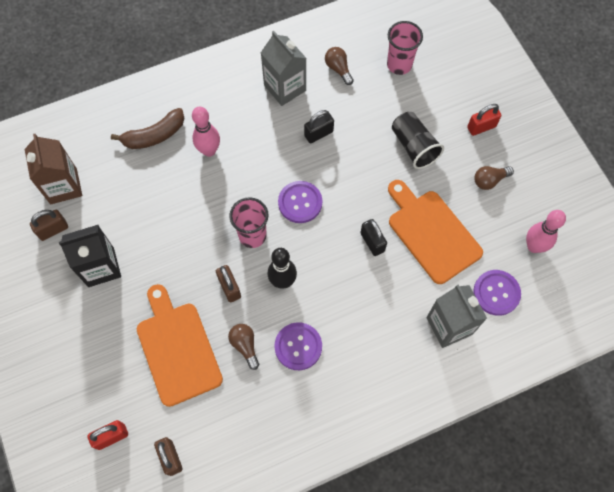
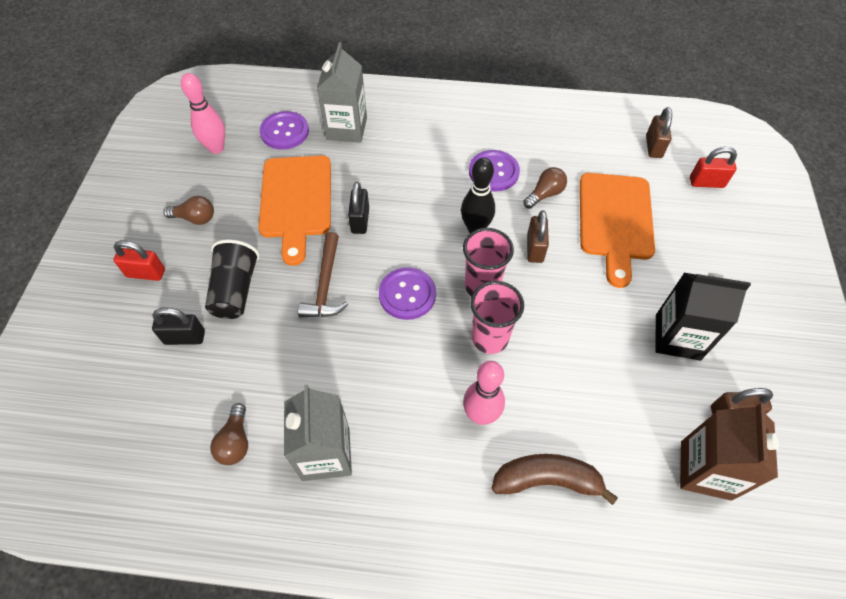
camera: 150 degrees left, 10 degrees down
brown light bulb [228,324,259,370] -> brown light bulb turned 135 degrees counterclockwise [523,167,567,209]
black padlock [304,110,334,143] -> black padlock moved to [152,308,205,345]
pink cup [387,21,423,75] -> pink cup moved to [470,281,524,354]
none -> brown hammer [298,232,348,317]

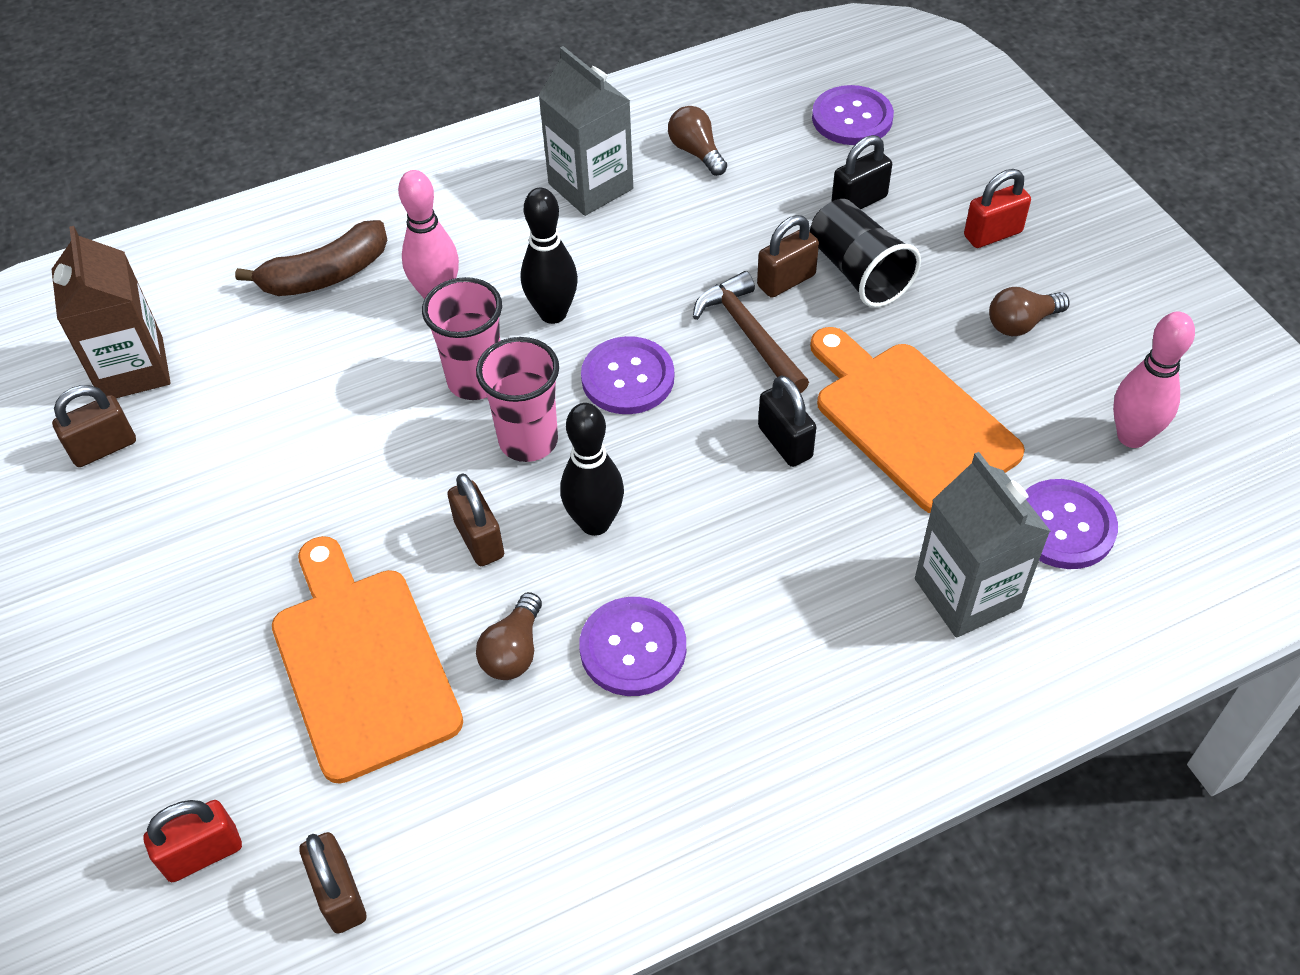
camera: 150 degrees right, 5 degrees down
black carton [656,273,751,361] -> none
none -> black bowling pin [521,188,578,324]
none -> brown padlock [757,215,819,298]
none -> purple button [812,85,894,145]

